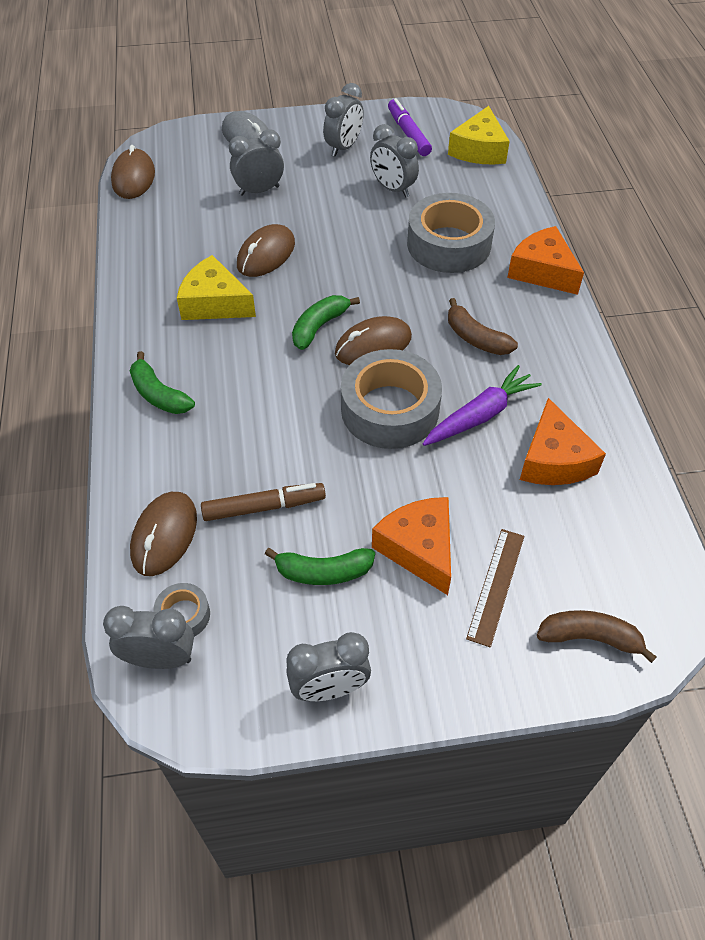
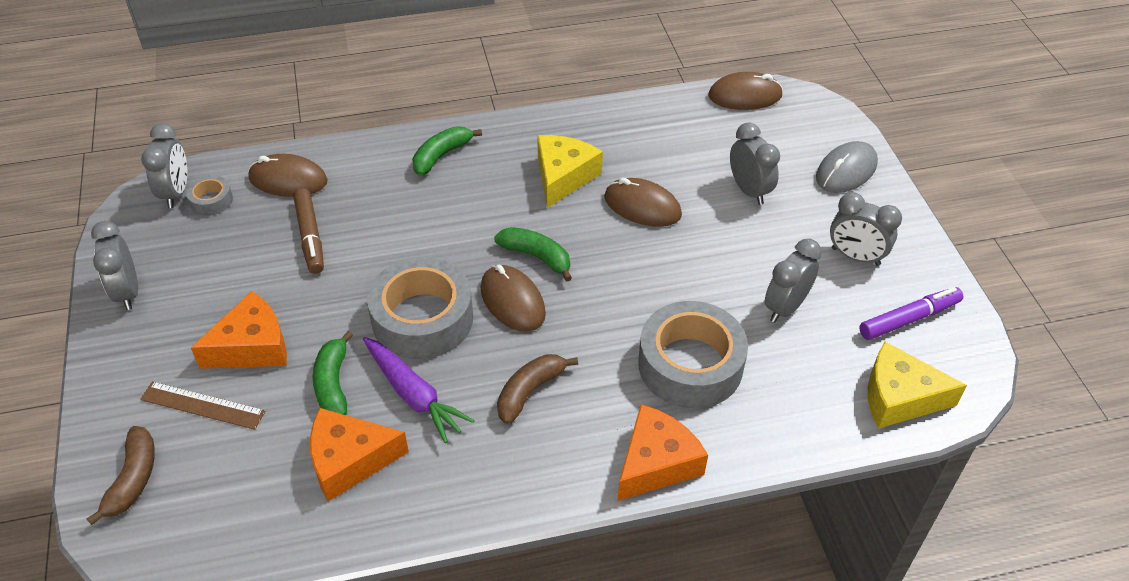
camera: 85 degrees right, 5 degrees down
green banana [265,548,375,585] -> green banana moved to [313,331,353,415]

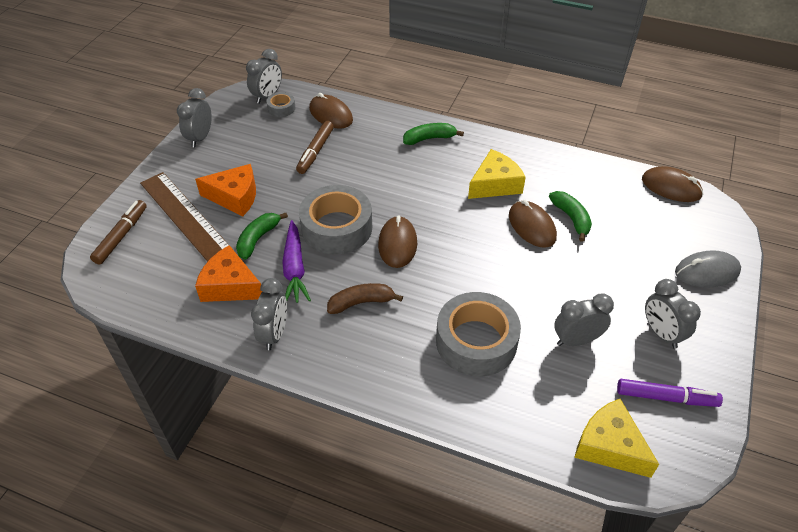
camera: 35 degrees right, 0 degrees up
brown banana [87,426,155,525] -> brown marker [90,200,147,265]
brown ruler [140,381,265,430] -> brown ruler [140,172,229,262], size x1.75
green banana [494,227,572,282] -> green banana moved to [549,191,592,242]
orange cheese [617,404,708,501] -> none
grey clock [730,122,780,205] -> grey clock moved to [251,278,287,350]

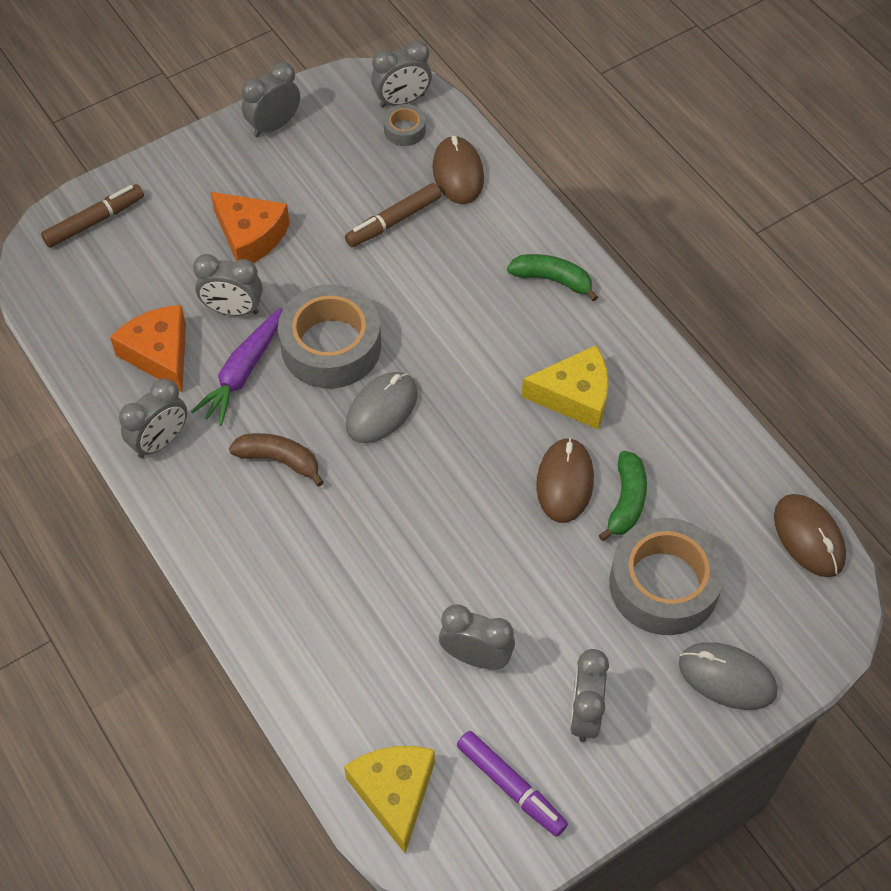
camera: 35 degrees right, 10 degrees up
brown ruler [140,172,229,262] -> none
green banana [236,213,288,260] -> grey clock [193,254,263,316]
brown mouse [378,215,417,268] -> grey mouse [346,372,418,443]
grey tape [436,292,521,377] -> grey tape moved to [609,518,725,635]

